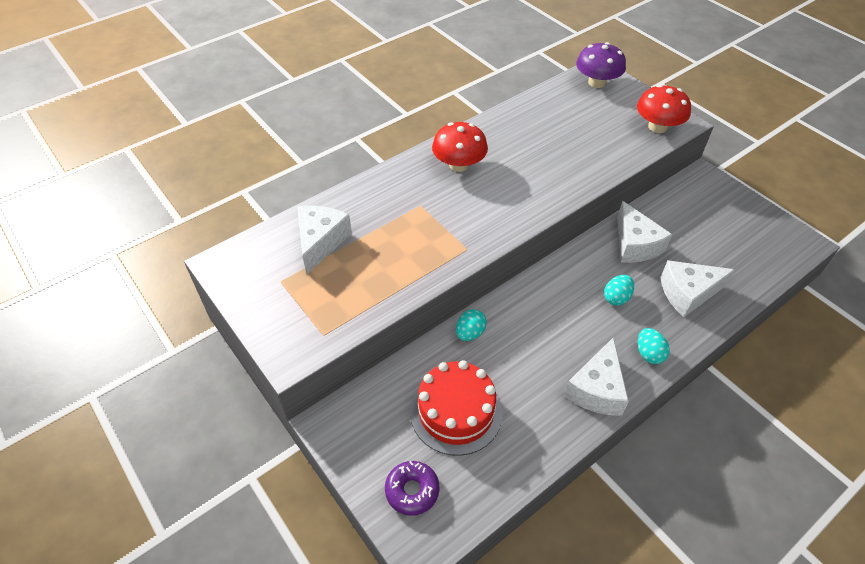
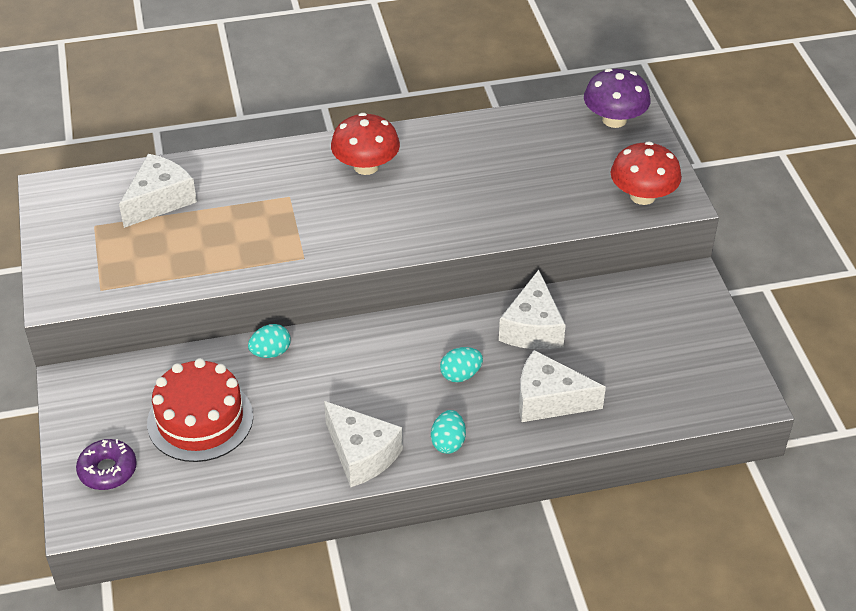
camera: 25 degrees right, 5 degrees down
white cheese [564,338,629,416] -> white cheese turned 90 degrees counterclockwise [324,401,403,487]

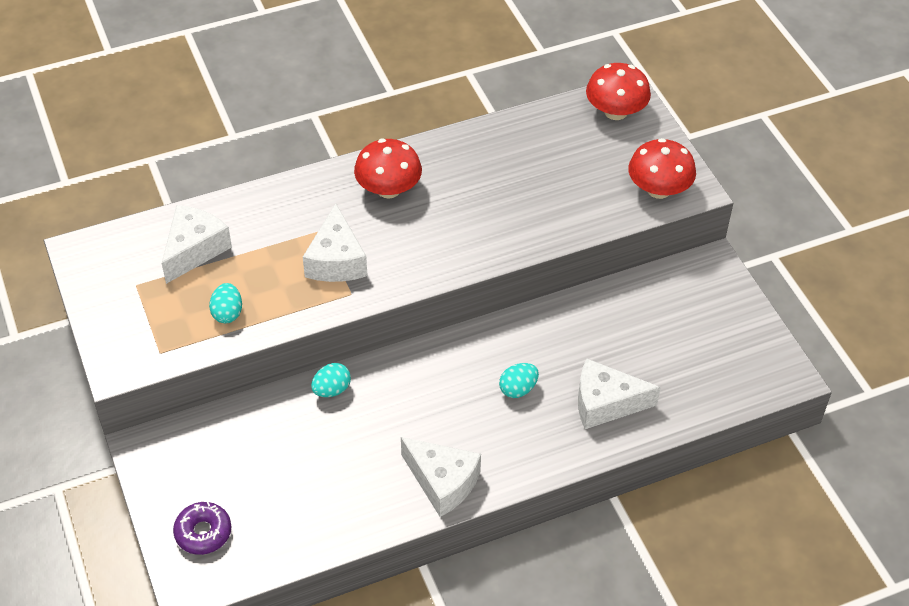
camera: 10 degrees left, 5 degrees up
red cake [147,358,253,462] -> none
turquoise egg [431,410,466,454] -> turquoise egg moved to [209,283,242,323]
white cheese [499,270,566,349] -> white cheese moved to [303,203,368,282]
purple mushroom [584,68,651,128] -> red mushroom [586,63,651,120]

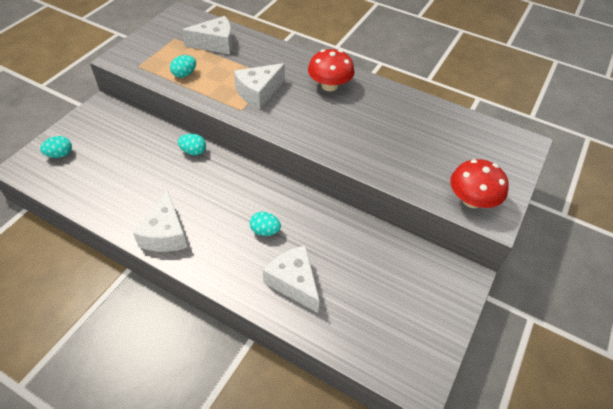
camera: 50 degrees right, 0 degrees up
purple donut [173,501,231,555] -> turquoise egg [40,136,72,158]
red mushroom [586,63,651,120] -> none

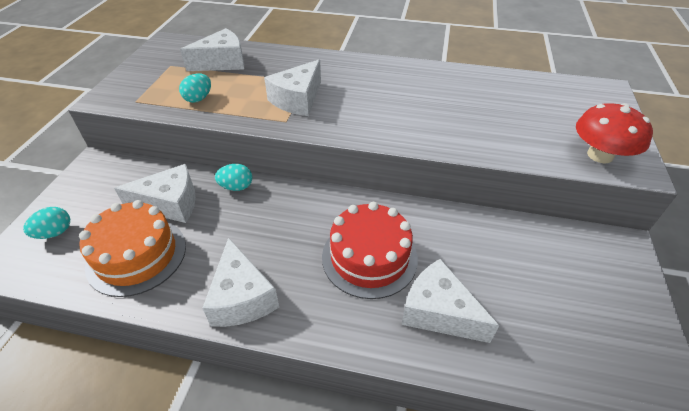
camera: 15 degrees left, 5 degrees down
turquoise egg [250,212,281,236] -> red cake [322,202,418,299]
red mushroom [308,49,355,91] -> none
none -> orange cake [79,200,186,297]
none -> white cheese [114,164,196,223]

